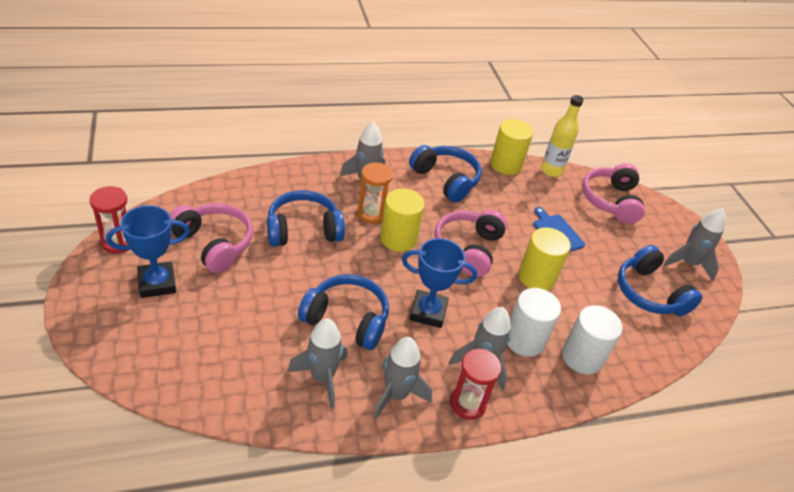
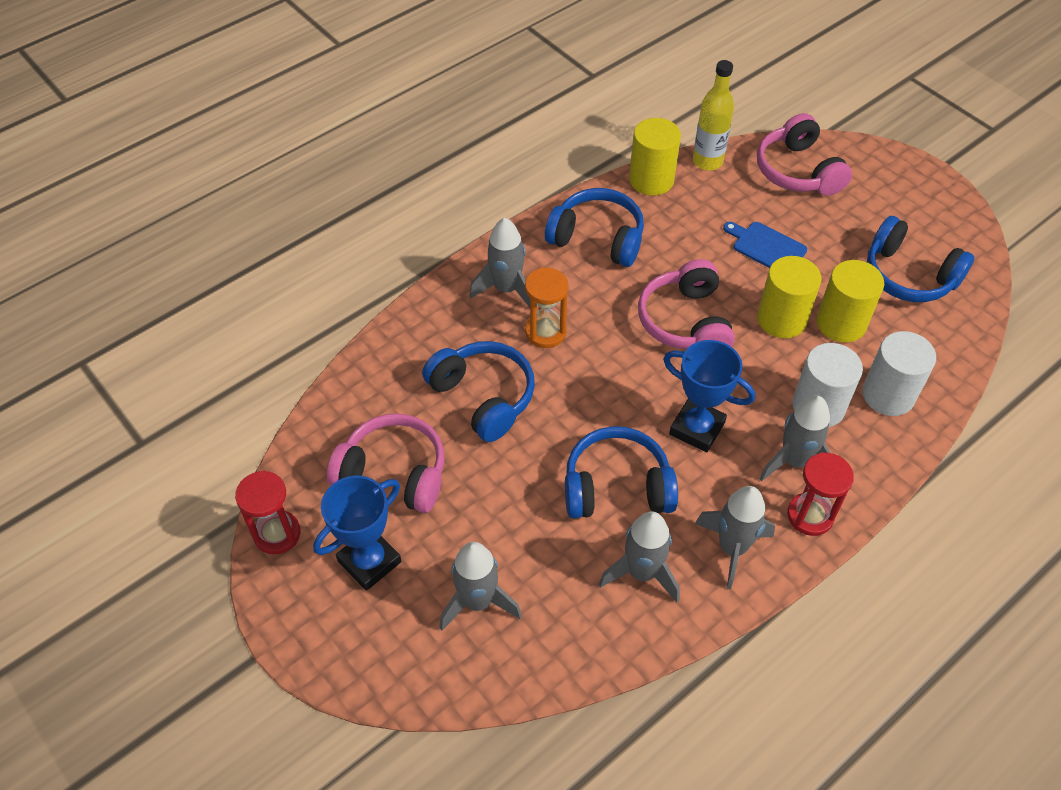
camera: 20 degrees left, 10 degrees up
blue headphones [267,190,345,247] -> blue headphones turned 90 degrees clockwise [422,341,535,442]
yellow cylinder [380,188,425,252] -> yellow cylinder moved to [816,260,884,343]
blue trophy [402,238,477,328] -> blue trophy turned 45 degrees clockwise [663,340,755,452]
grey rocket [663,208,726,282] -> grey rocket moved to [439,542,522,630]

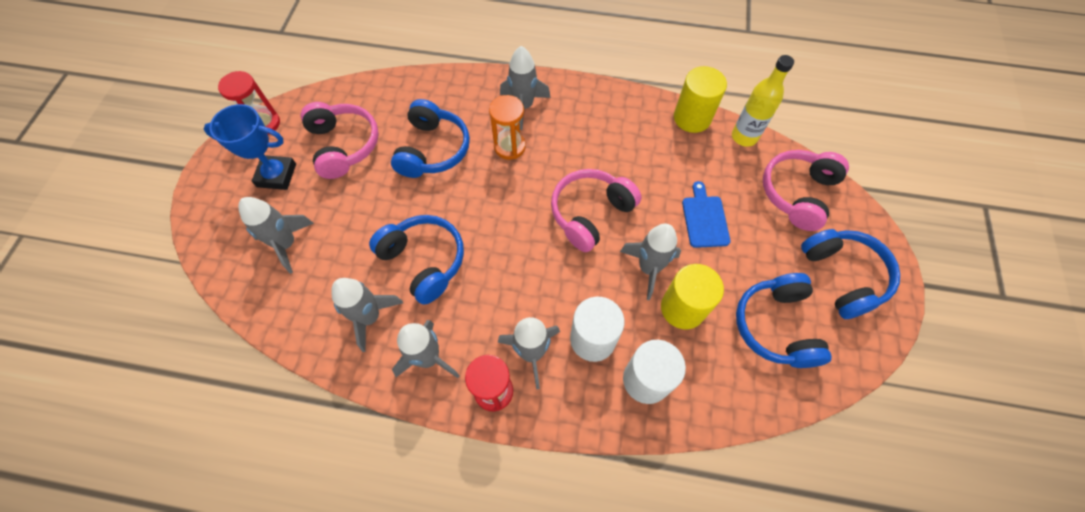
camera: 50 degrees right, 10 degrees up
blue headphones [545,188,644,267] -> blue headphones moved to [801,229,900,319]
blue trophy [663,340,755,452] -> none
yellow cylinder [757,256,822,338] -> grey rocket [620,224,681,300]

